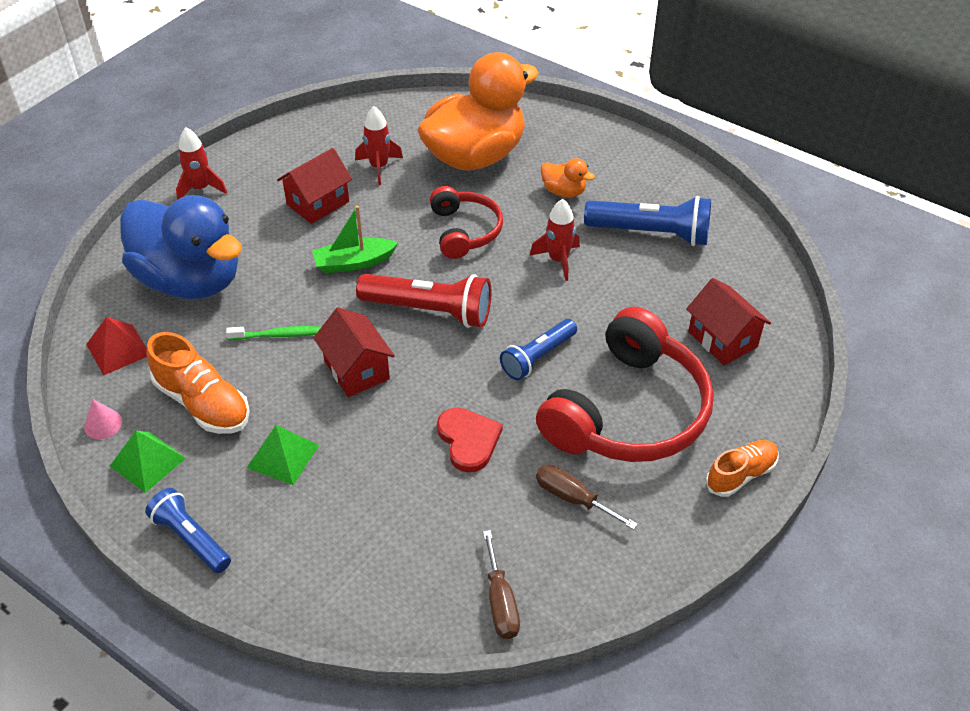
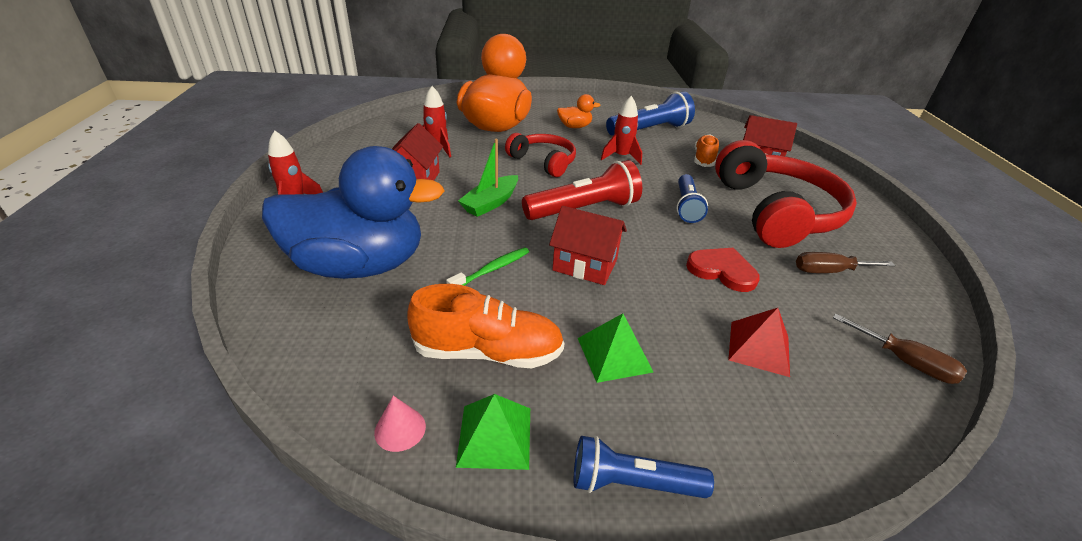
camera: 40 degrees left, 10 degrees down
red pyramid [86,317,147,375] -> red pyramid moved to [728,308,790,377]
orange shoe [706,440,779,497] -> orange shoe moved to [694,134,719,167]

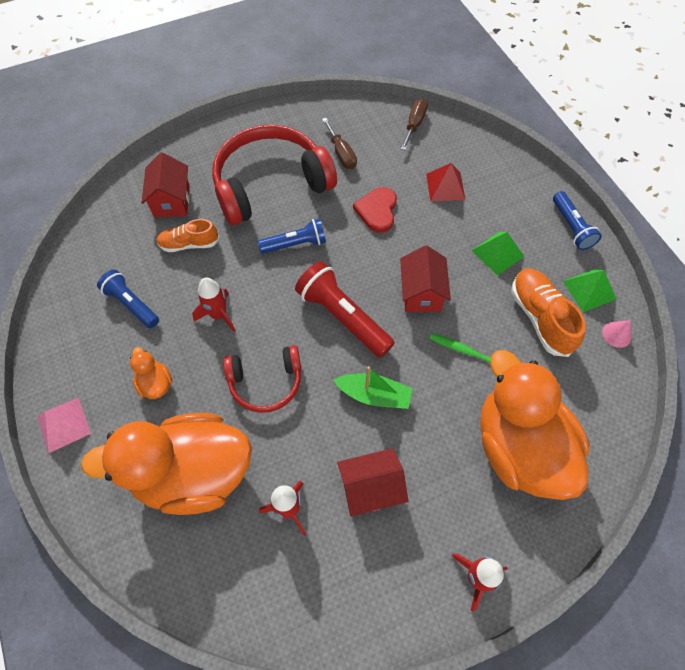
camera: 110 degrees left, 25 degrees up
blue duck [262,146,445,279] -> orange duck [480,350,590,500]
red headphones [505,133,576,177] -> red headphones turned 120 degrees counterclockwise [223,345,301,413]
blue flashlight [606,91,695,136] -> blue flashlight [97,270,159,328], size x0.64
none -> pink pyramid [37,398,91,453]

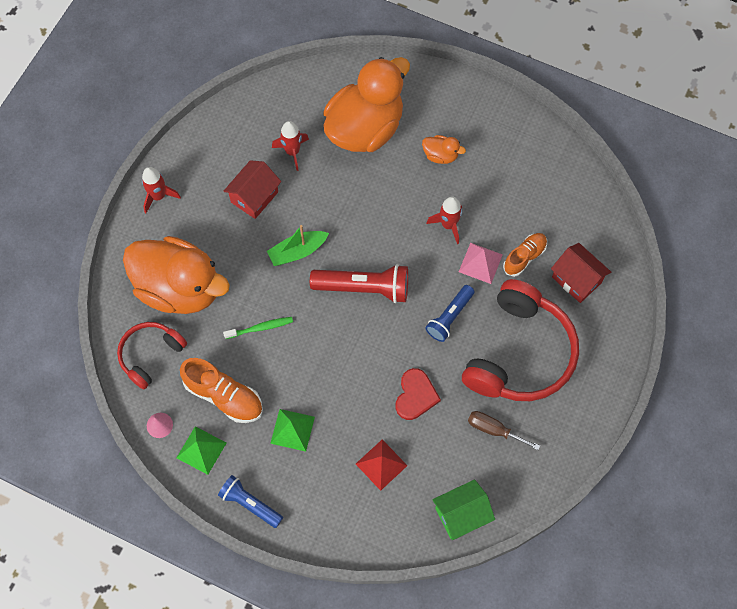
camera: 140 degrees right, 5 degrees up
pink pyramid [37,398,91,453] -> pink pyramid moved to [459,243,503,284]
blue flashlight [97,270,159,328] -> none
red headphones [223,345,301,413] -> red headphones moved to [117,322,187,390]
red heart [353,187,397,233] -> red heart turned 45 degrees clockwise [396,368,441,420]
red house [400,246,451,312] -> none
brown screwdriver [401,99,428,150] -> green house [432,479,495,540]

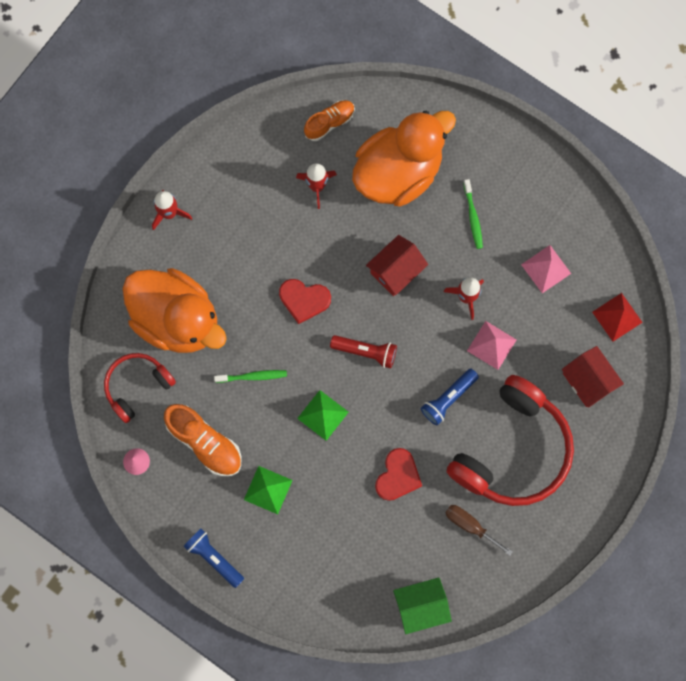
camera: 10 degrees right, 10 degrees up
green pyramid [176,426,226,475] -> green pyramid moved to [297,390,349,441]
red house [224,160,281,219] -> red house moved to [366,235,428,296]
green boat [267,225,329,266] -> red heart [279,279,331,324]
red flashlight [310,264,408,303] -> red flashlight [330,335,397,368], size x0.64
red pyramid [356,440,408,491] -> red pyramid moved to [592,293,643,341]
orange duck [422,135,466,164] -> green toothbrush [463,179,483,249]
orange shoe [503,233,547,277] -> orange shoe moved to [304,100,355,141]
none -> pink pyramid [521,245,571,293]

